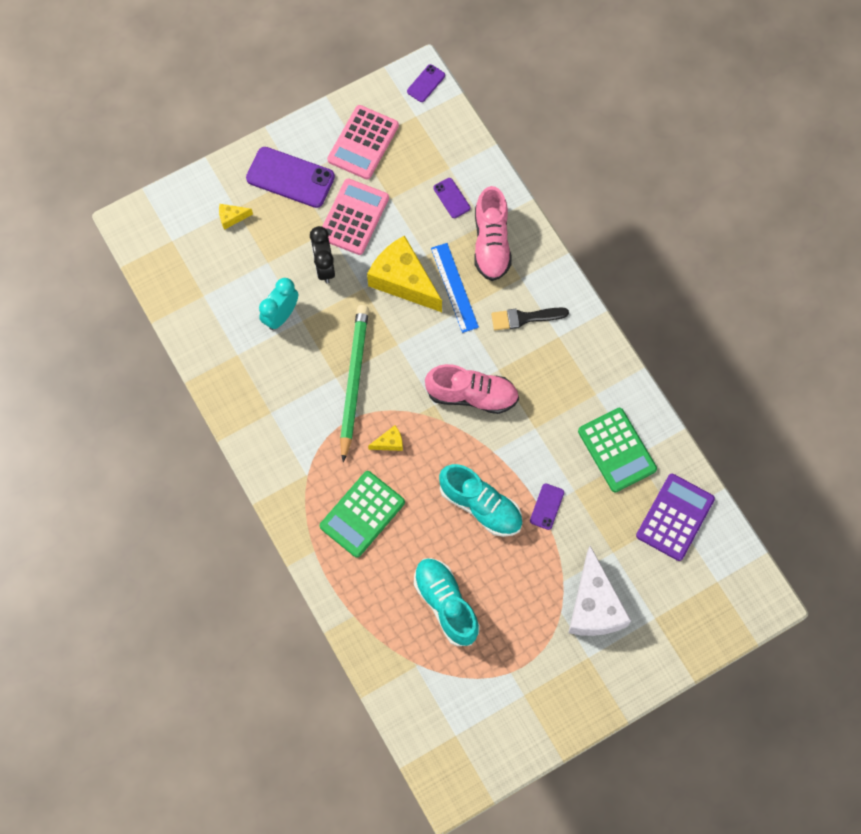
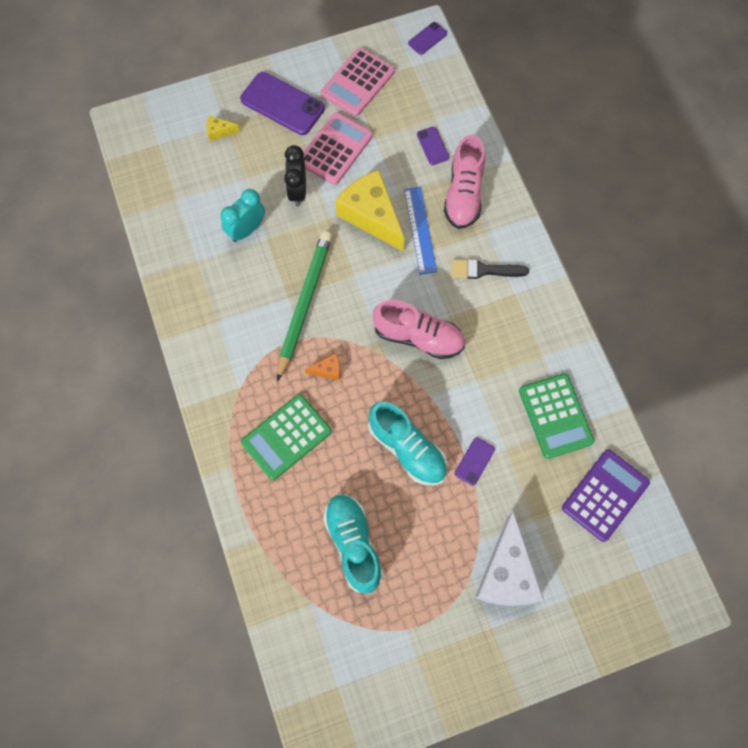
camera: 10 degrees right, 0 degrees up
yellow cheese [368,425,403,451] -> orange cheese [305,353,340,380]

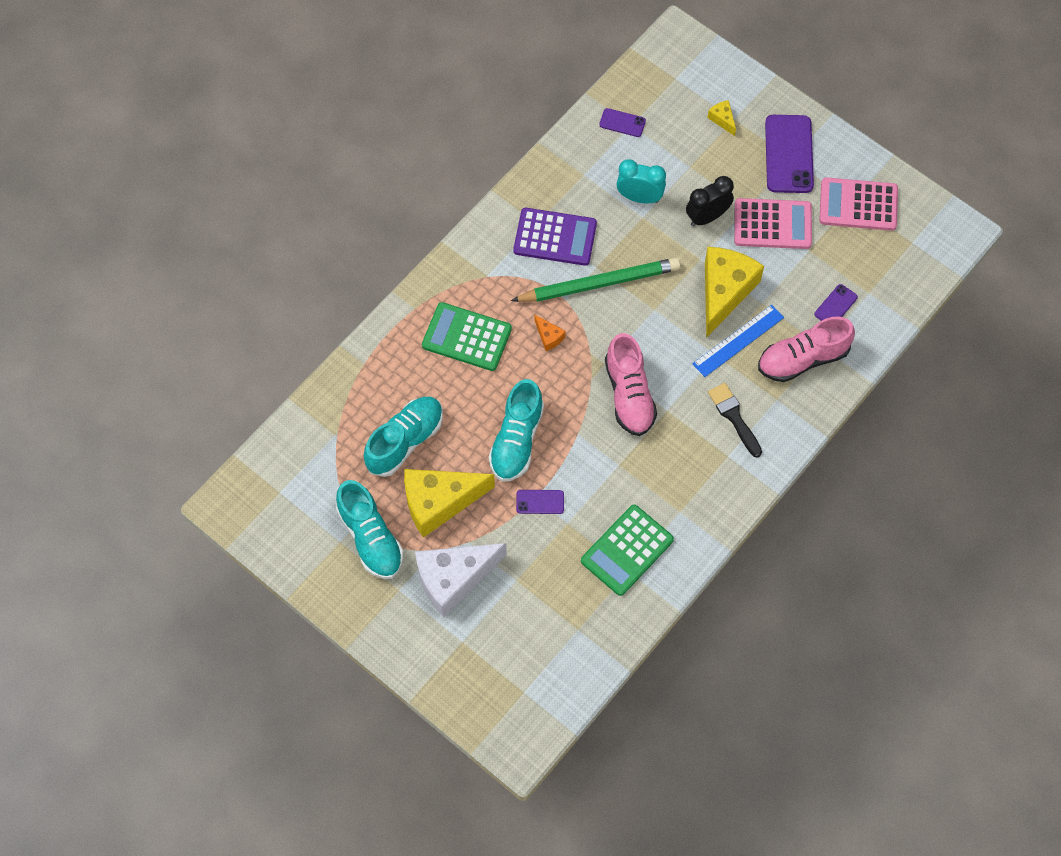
camera: 60 degrees right, 5 degrees down
purple phone [408,22,447,55] -> purple phone moved to [599,108,646,137]
purple calculator [562,450,650,542] -> purple calculator moved to [514,208,597,266]
none -> turquoise shoe [336,480,404,579]
none -> yellow cheese [404,469,495,538]

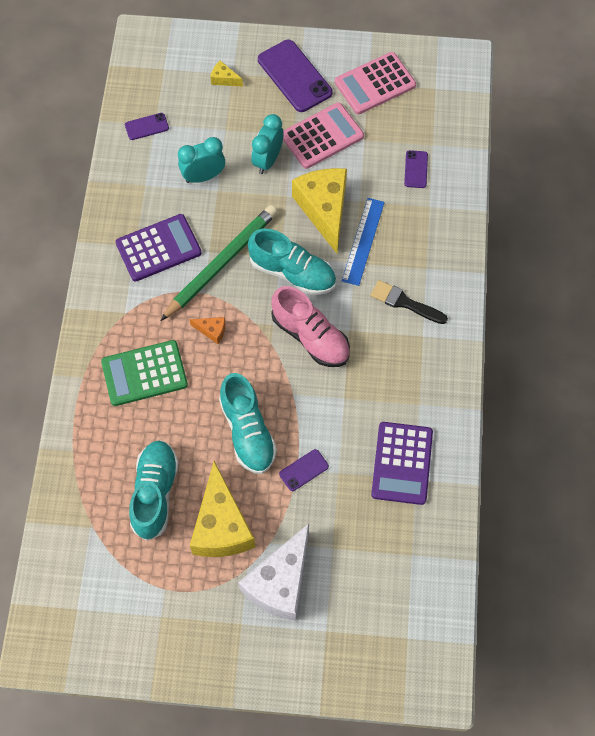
camera: 35 degrees left, 0 degrees up
turquoise shoe [336,480,404,579] -> turquoise shoe moved to [248,229,336,295]
yellow cheese [404,469,495,538] -> yellow cheese turned 45 degrees counterclockwise [190,461,255,557]
green calculator [581,505,674,596] -> purple calculator [371,422,433,505]
black clock [686,176,734,226] -> turquoise clock [251,114,284,174]
pink shoe [758,316,855,382] -> none

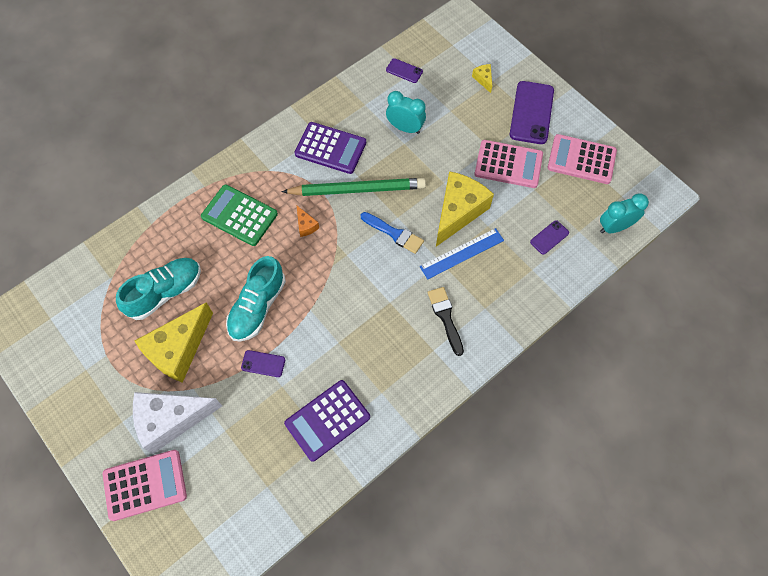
camera: 45 degrees right, 0 degrees up
turquoise shoe [248,229,336,295] -> blue brush [361,212,424,254]
turquoise clock [251,114,284,174] -> turquoise clock moved to [600,193,649,233]
pink shoe [271,286,350,367] -> none
none -> pink calculator [103,450,187,521]

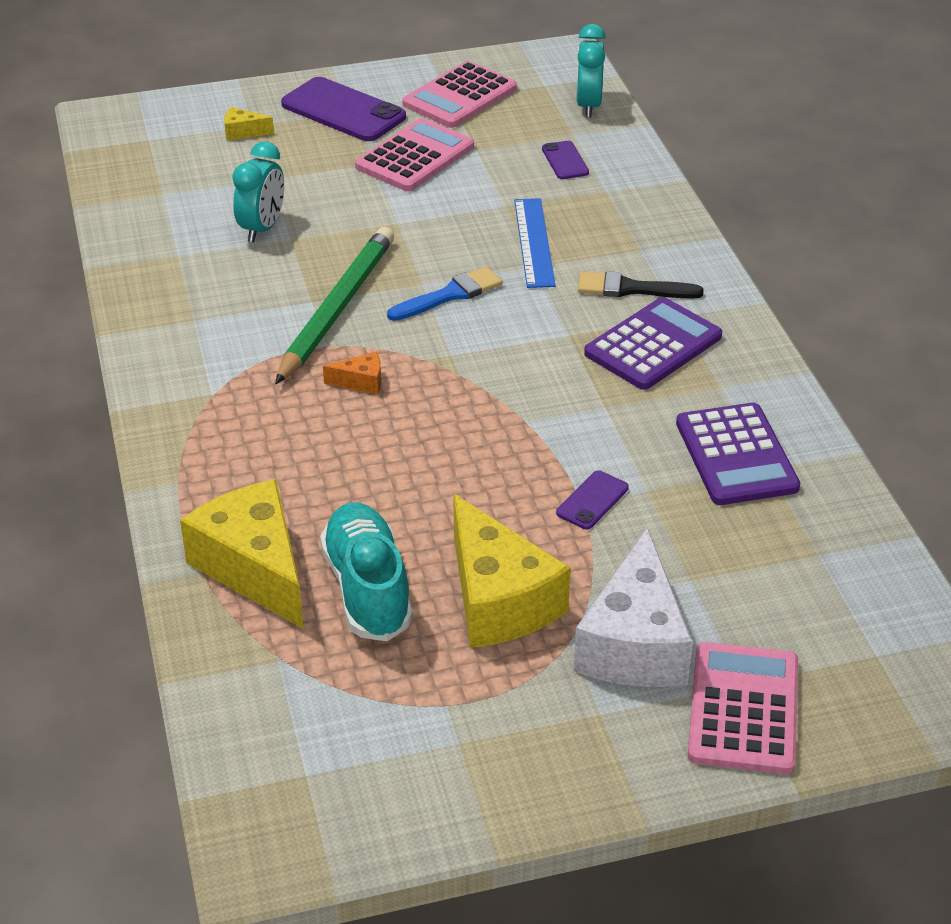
camera: 65 degrees left, 25 degrees down
green calculator [201,185,278,246] -> none
turquoise shoe [226,256,286,342] -> none
purple calculator [295,122,366,174] -> purple calculator moved to [584,297,722,390]
purple phone [386,58,423,83] -> none
turquoise clock [386,91,426,134] -> turquoise clock turned 150 degrees clockwise [232,142,284,242]
yellow cheese [436,171,494,247] -> yellow cheese moved to [180,480,304,629]

